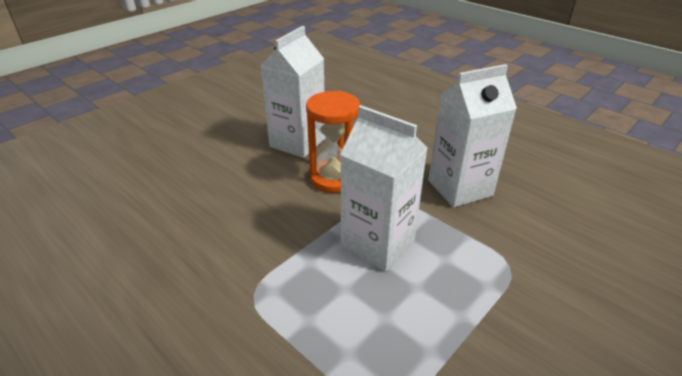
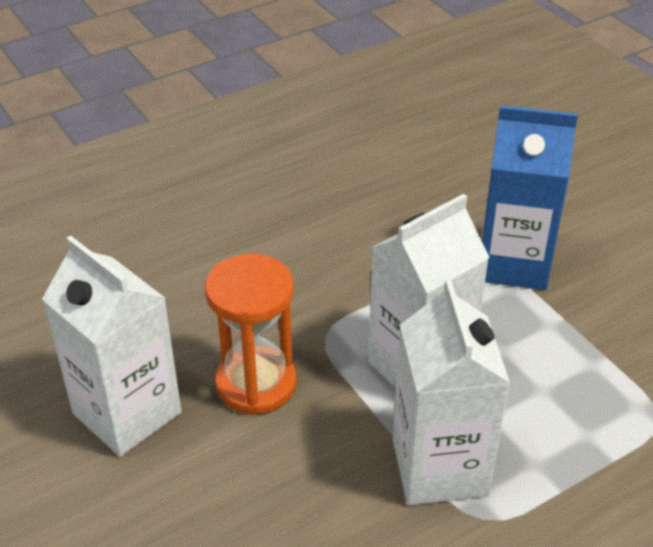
camera: 75 degrees left, 5 degrees up
white carton [428,64,517,207] -> white carton moved to [393,279,510,505]
none -> blue carton [482,105,578,290]

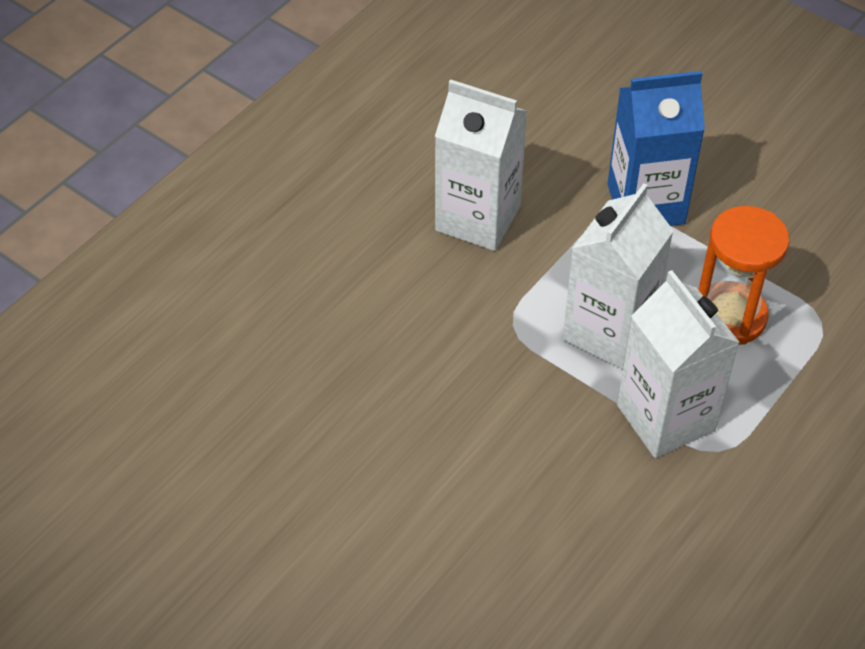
camera: 20 degrees left, 10 degrees up
white carton [42,236,182,457] -> white carton moved to [435,79,527,251]
orange hourglass [205,254,297,415] -> orange hourglass moved to [698,206,790,345]

